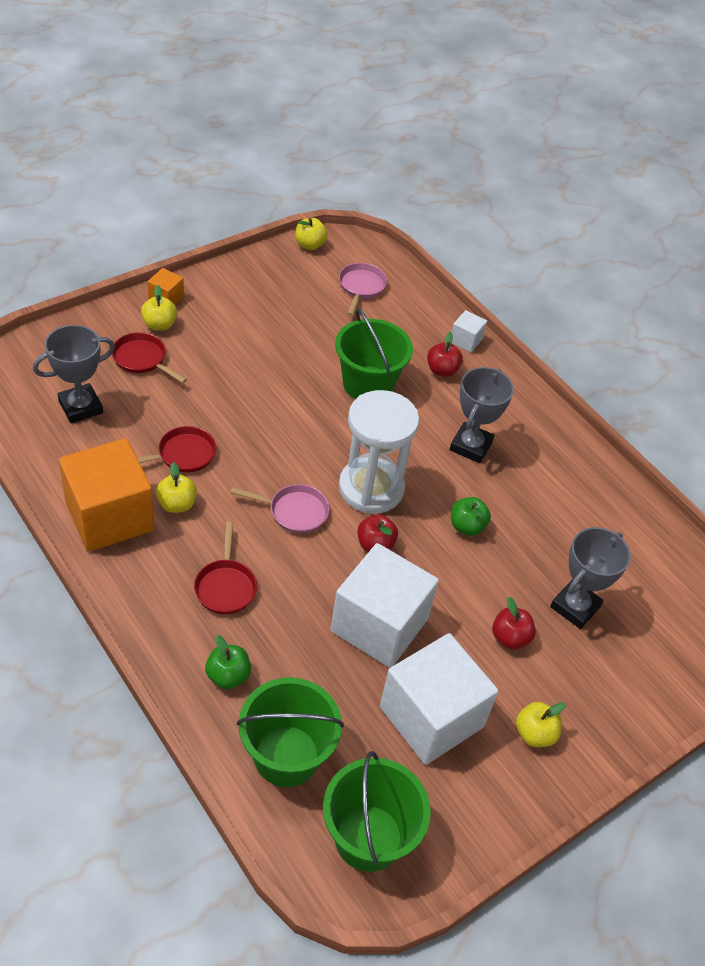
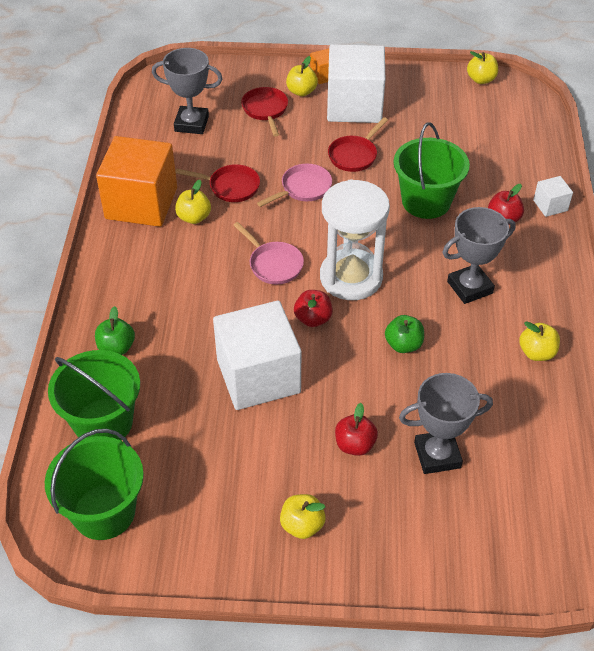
camera: 45 degrees right, 0 degrees up
red pan [194,522,257,615] -> red pan moved to [328,117,388,172]
pink pan [339,263,387,316] -> pink pan moved to [257,164,332,207]
white cube [380,633,499,765] -> white cube moved to [327,44,385,123]
none -> yellow apple [519,321,560,361]

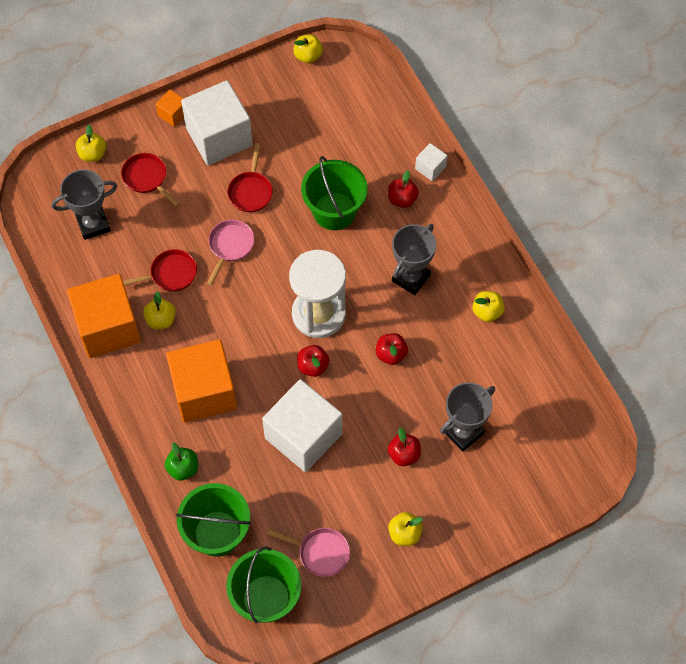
camera: 30 degrees left, 15 degrees up
pink pan [233,222,304,284] -> pink pan moved to [267,528,350,577]
yellow apple [286,56,318,96] -> yellow apple moved to [76,124,107,162]
green apple [385,315,424,353] -> red apple [376,333,408,365]
none -> orange cube [166,339,237,423]

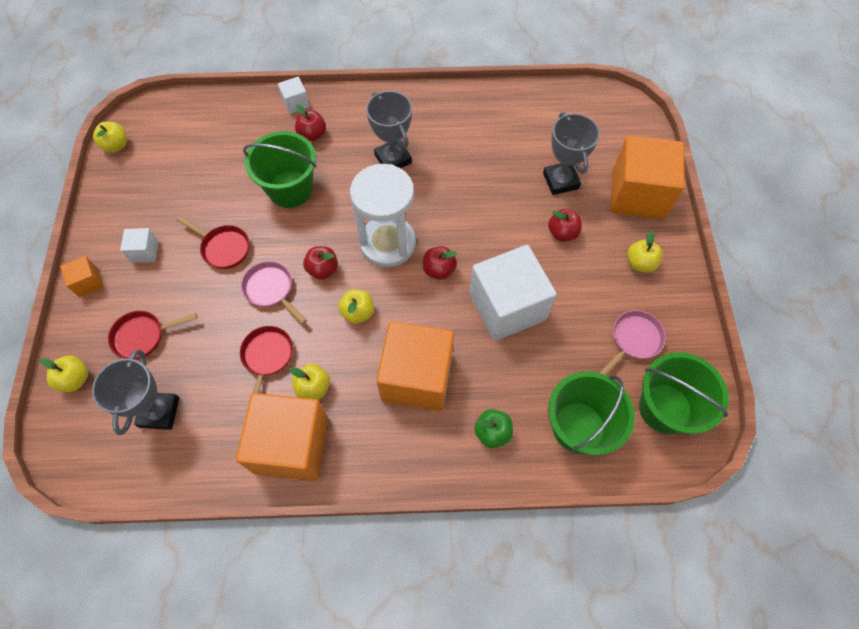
camera: 65 degrees left, 0 degrees up
white cube [181,80,253,165] -> white cube [120,228,159,263], size x0.44
red apple [376,333,408,365] -> red apple moved to [303,246,338,280]
yellow apple [472,291,505,322] -> yellow apple moved to [338,289,374,324]
none -> orange cube [610,135,685,220]

